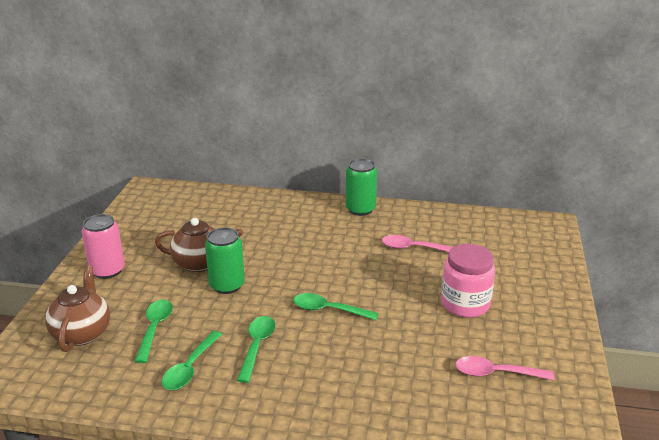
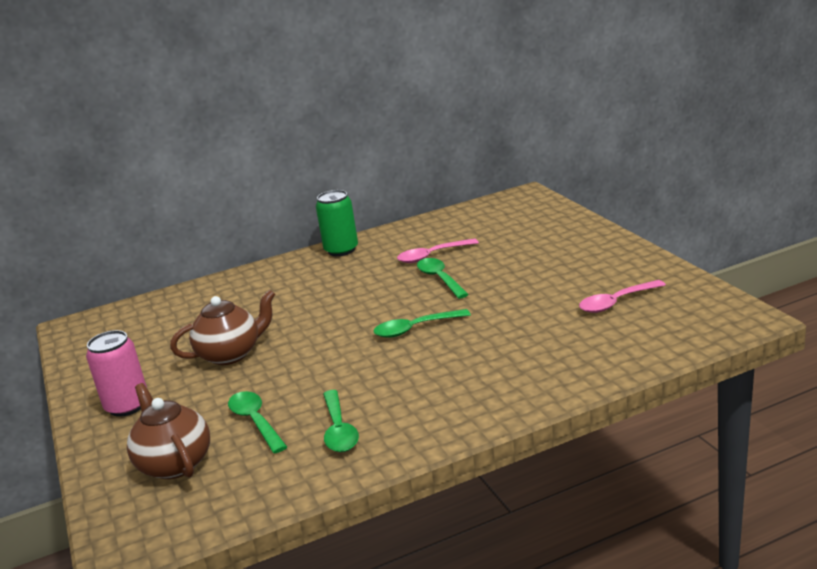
camera: 30 degrees left, 5 degrees down
green can [205,227,245,294] -> none
green spoon [237,316,276,383] -> green spoon moved to [417,258,469,299]
pink jar [441,244,495,318] -> none

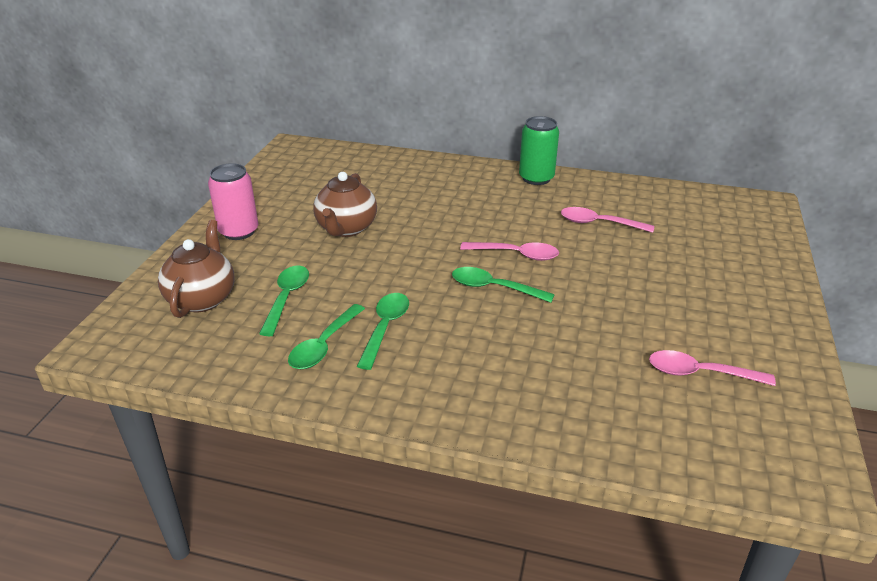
camera: 35 degrees right, 10 degrees up
brown teapot [170,290,275,365] -> brown teapot turned 90 degrees clockwise [313,172,377,237]
green spoon [417,258,469,299] -> green spoon moved to [357,293,409,370]
none -> pink spoon [460,242,559,261]

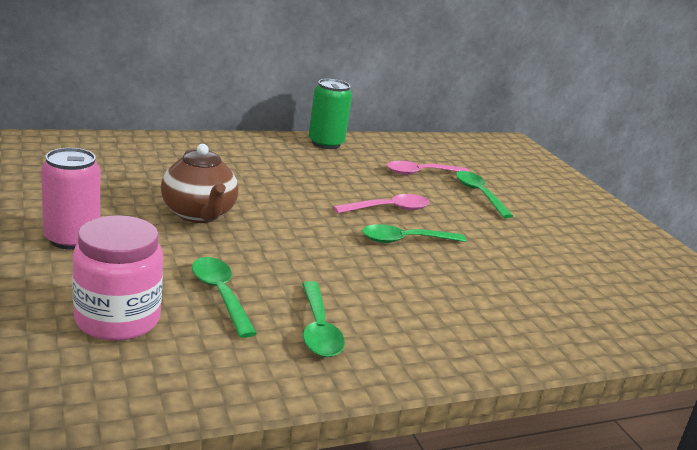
camera: 40 degrees left, 10 degrees down
brown teapot [158,220,234,318] -> pink jar [72,215,163,341]
green spoon [357,293,409,370] -> green spoon moved to [456,171,513,218]
pink spoon [649,350,776,386] -> none

